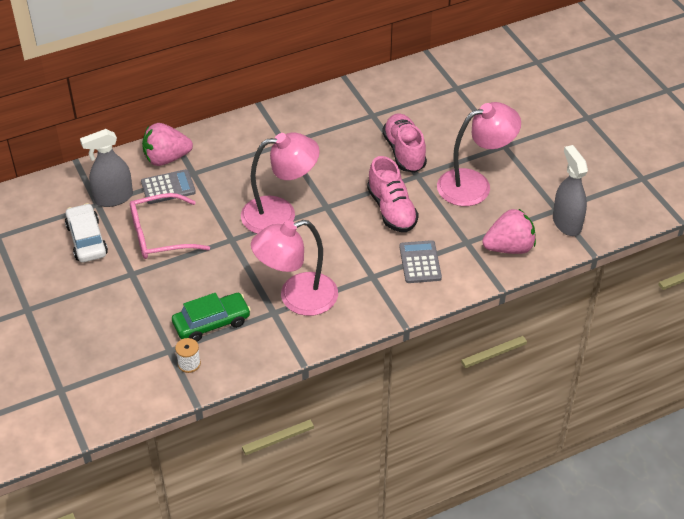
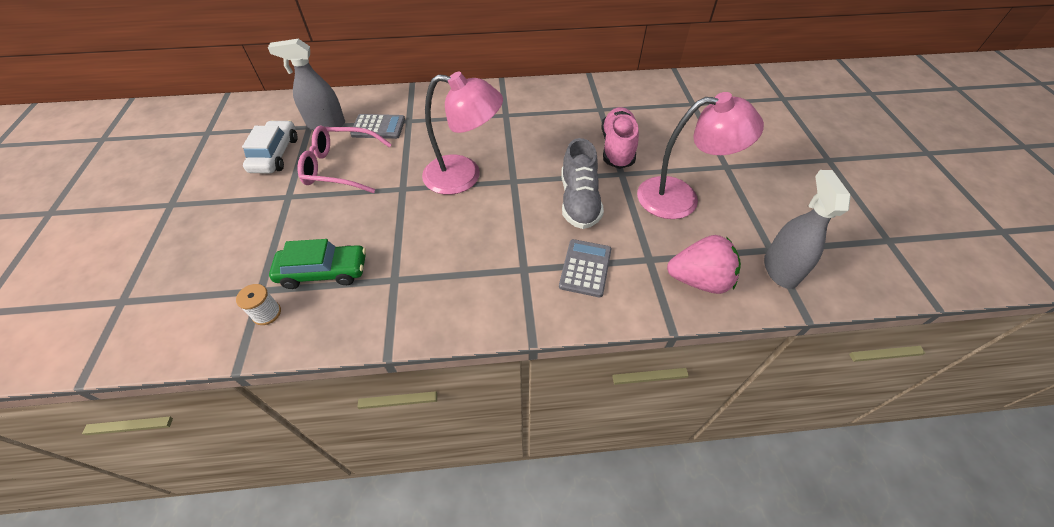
camera: 20 degrees right, 5 degrees up
pink strawberry [142,123,193,166] -> none
pink lamp [251,220,338,316] -> none
pink shoe [367,156,419,232] -> grey shoe [562,138,604,229]

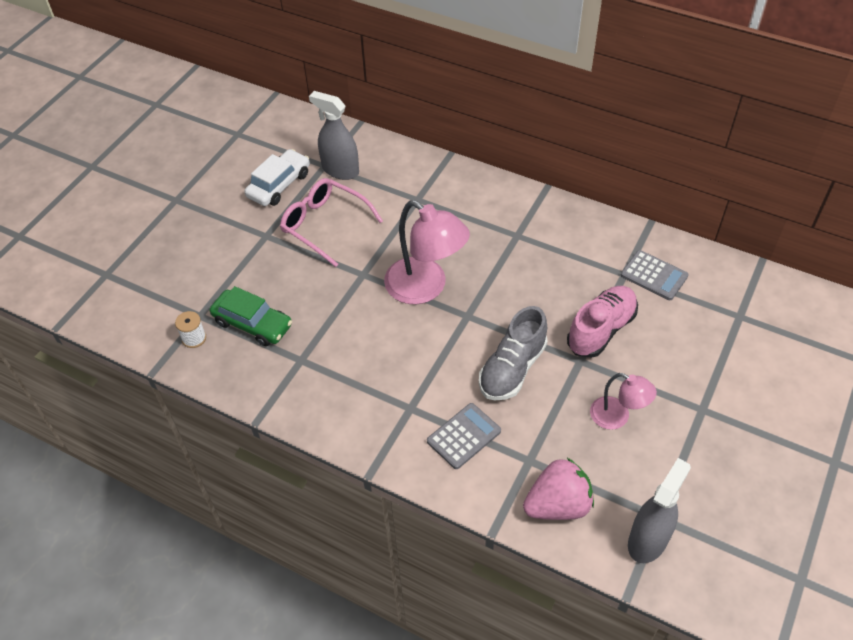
camera: 35 degrees right, 0 degrees up
grey calculator [350,114,405,139] -> grey calculator moved to [621,250,689,300]
pink lamp [637,92,764,219] -> pink lamp [590,373,657,430], size x0.56
pink strawberry [667,235,741,294] -> pink strawberry turned 60 degrees counterclockwise [523,458,594,520]

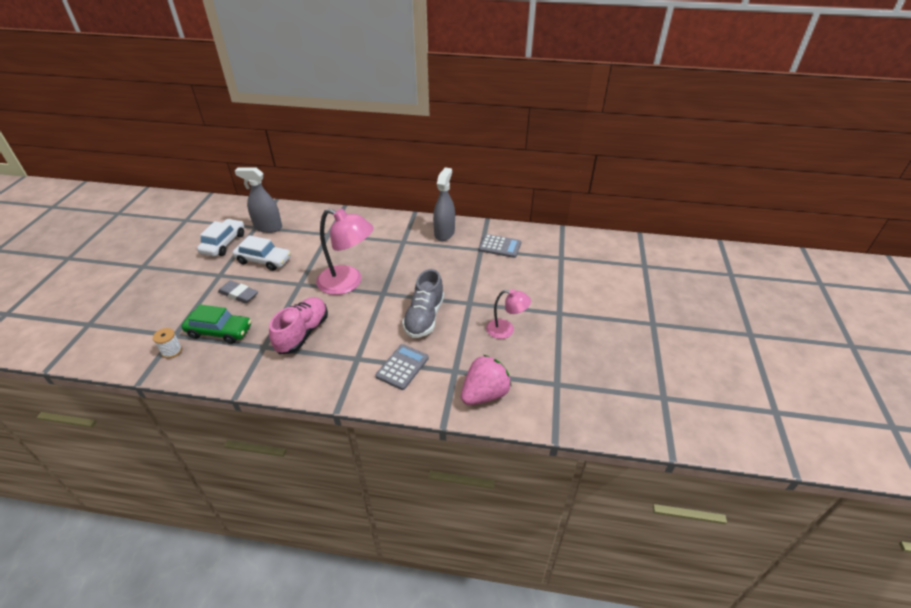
camera: 20 degrees left, 10 degrees down
pink glasses [280,178,383,267] -> white car [233,235,291,271]
pink shoe [567,286,638,358] -> pink shoe moved to [269,297,328,354]
grey spray bottle [628,458,691,563] -> grey spray bottle moved to [433,167,455,241]
none -> grey eraser [218,280,258,303]

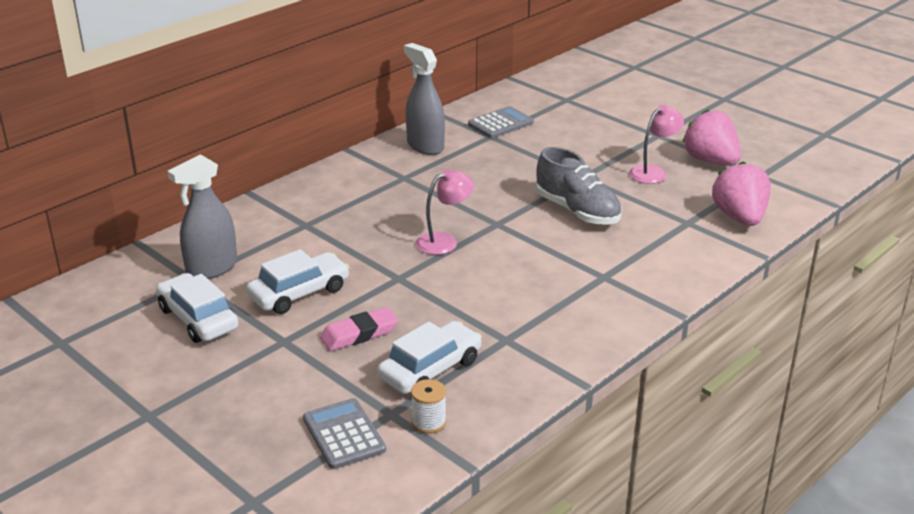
camera: 55 degrees left, 10 degrees down
green car [182,305,251,344] -> white car [377,321,482,394]
grey eraser [218,280,258,303] -> pink eraser [320,307,398,351]
pink shoe [269,297,328,354] -> none
pink lamp [316,209,374,295] -> pink lamp [416,169,474,255], size x0.56
grey calculator [375,344,429,390] -> grey calculator moved to [303,398,386,469]
none -> pink strawberry [682,109,741,165]

